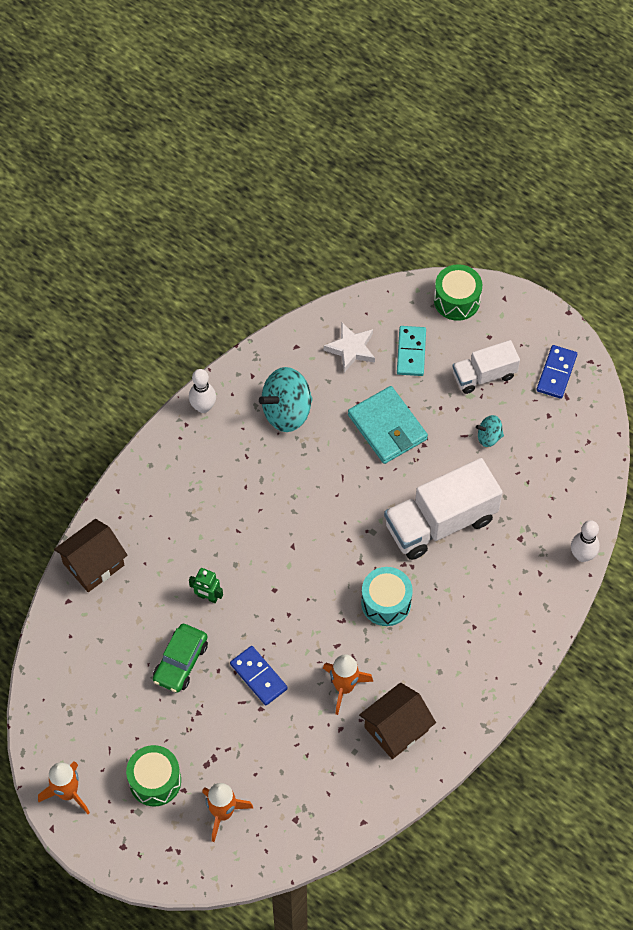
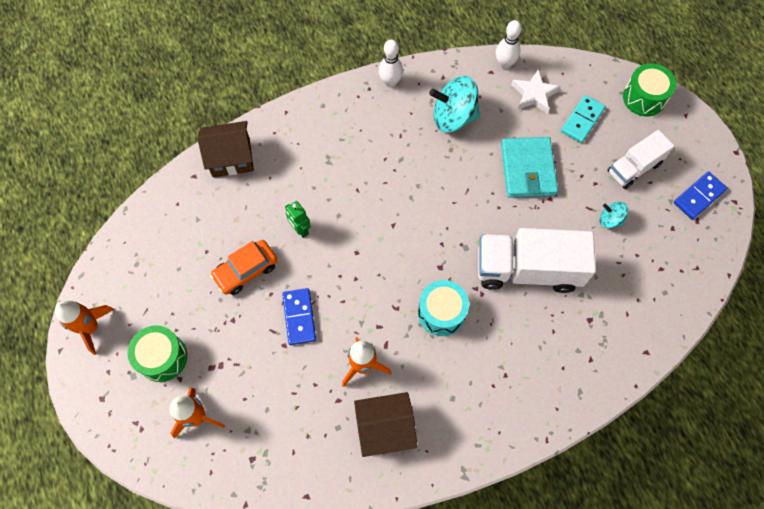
camera: 30 degrees right, 5 degrees up
green car [153,624,208,693] -> orange car [210,240,278,295]
white truck [452,340,520,394] -> white truck turned 45 degrees counterclockwise [608,130,674,189]
white bowling pin [571,520,600,562] -> white bowling pin moved to [496,20,522,69]

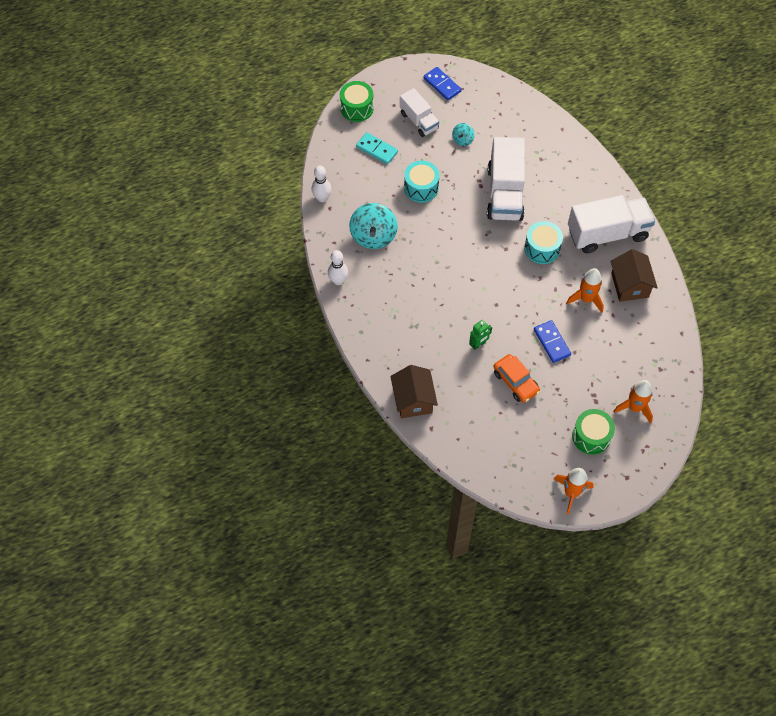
camera: 90 degrees left, 5 degrees down
blue domino [282,288,316,345] -> blue domino turned 75 degrees clockwise [534,320,571,363]
turquoise wallet [501,137,558,198] -> turquoise drum [404,161,439,203]
white star [511,70,561,114] -> none
none -> white truck [568,195,655,253]

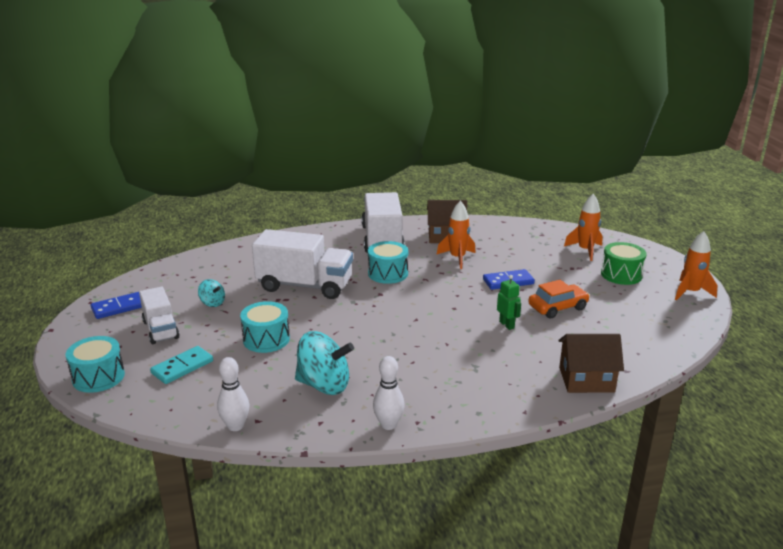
camera: 80 degrees left, 35 degrees down
green drum [340,81,374,122] -> turquoise drum [66,336,125,393]
white truck [400,88,439,137] -> white truck turned 90 degrees clockwise [139,287,180,344]

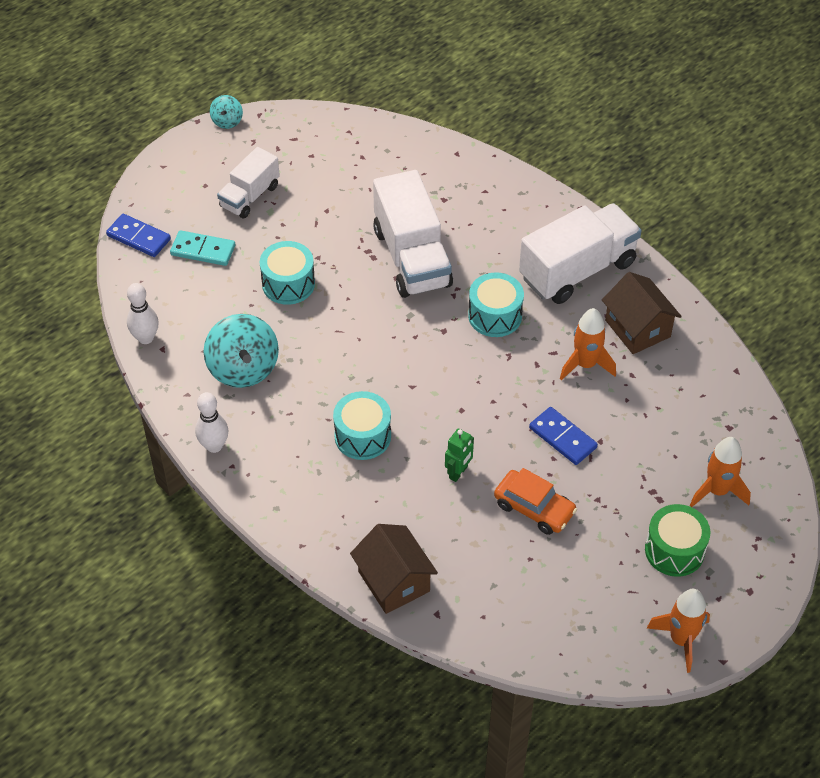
camera: 60 degrees right, 25 degrees up
turquoise drum [66,336,125,393] -> turquoise drum moved to [333,391,391,460]
blue domino [91,292,142,319] -> blue domino moved to [106,214,171,257]
turquoise spinning top [198,279,225,307] -> turquoise spinning top moved to [210,95,243,129]

